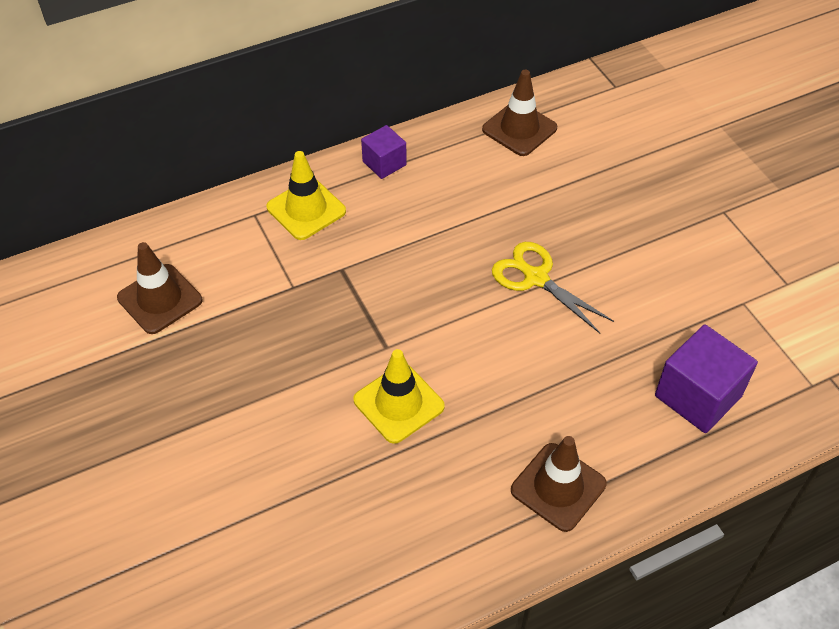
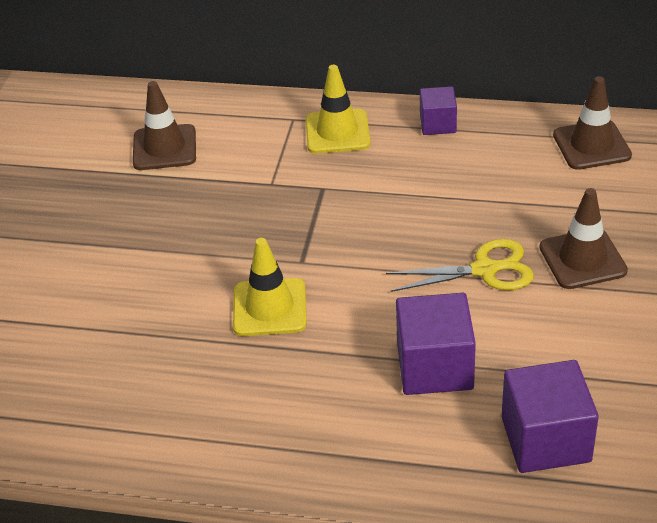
camera: 40 degrees right, 10 degrees down
yellow scissors [492,242,614,333] -> yellow scissors turned 90 degrees clockwise [386,239,534,292]
brown traffic cone [511,436,607,532] -> brown traffic cone moved to [540,188,628,289]
none -> purple cube [396,293,476,395]

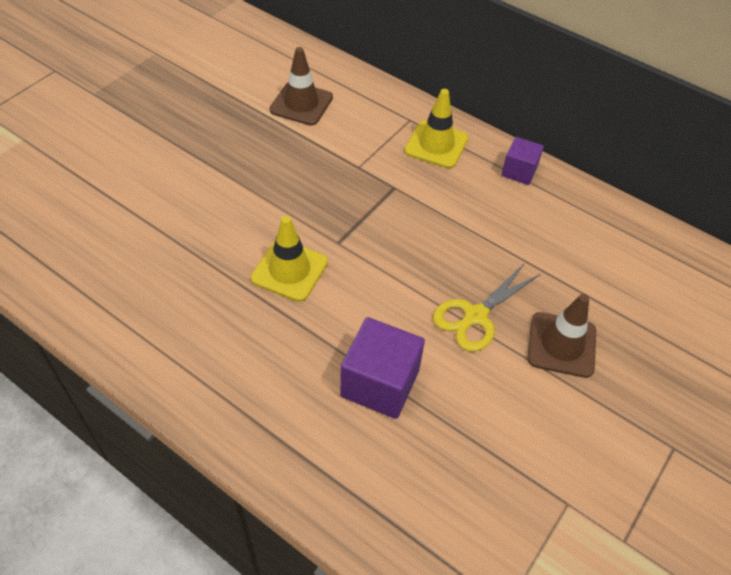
camera: 20 degrees right, 10 degrees up
yellow scissors [386,239,534,292] -> yellow scissors turned 120 degrees clockwise [433,263,540,352]
purple cube [502,360,599,473] -> none
brown traffic cone [553,76,632,170] -> none

